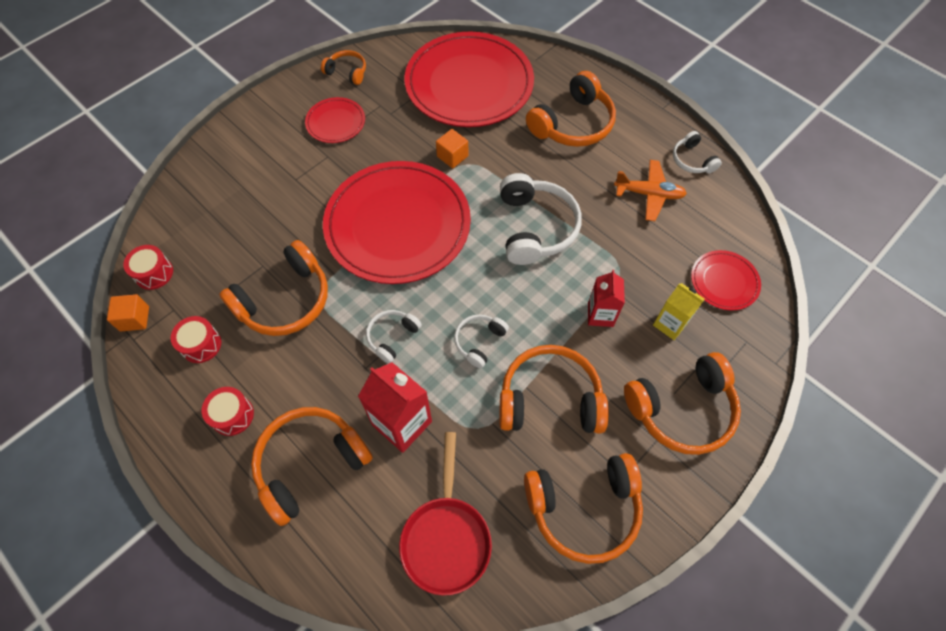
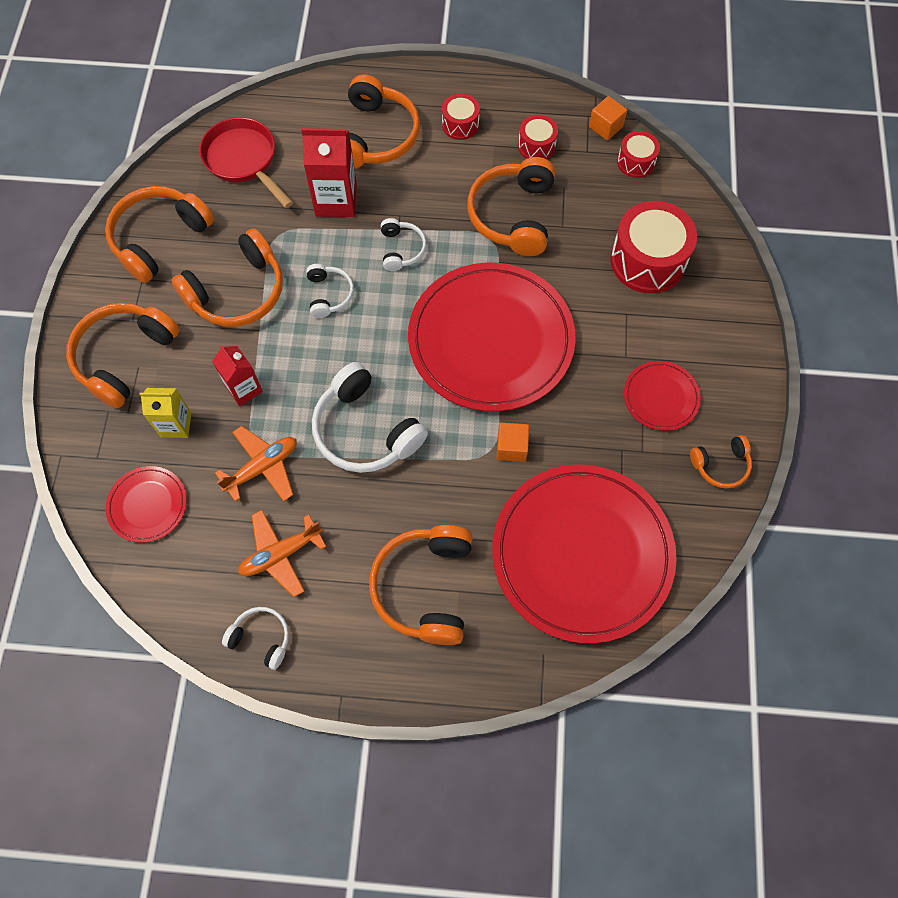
camera: 140 degrees right, 5 degrees up
none -> orange plane [215,426,297,502]
none -> red drum [610,201,697,293]

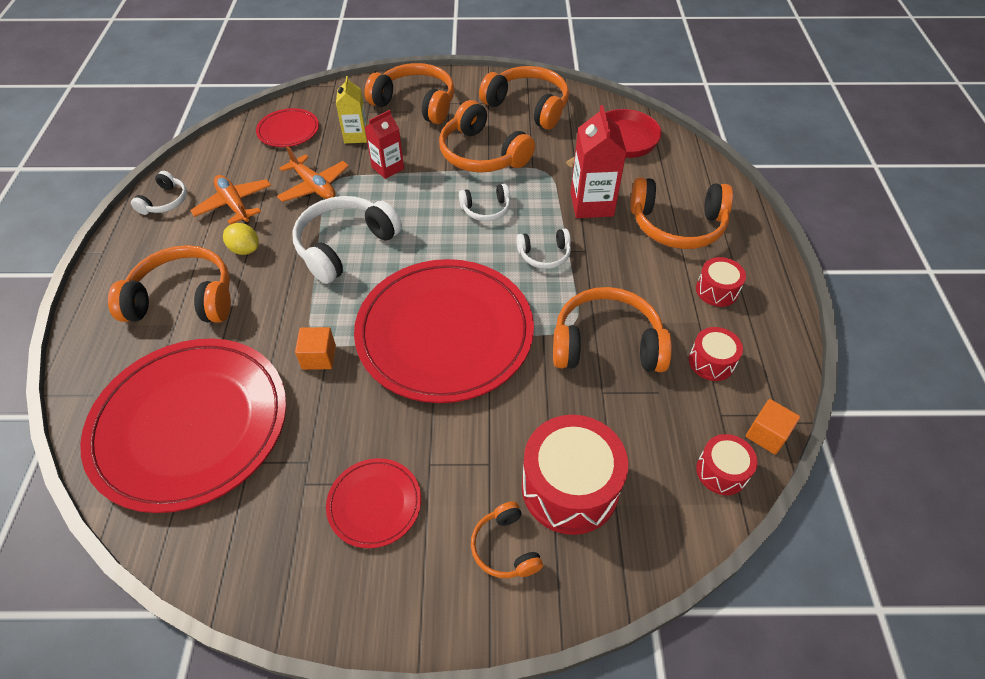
camera: 85 degrees right, 15 degrees down
orange headphones [690,435,752,488] -> orange headphones moved to [471,501,543,578]
none -> yellow lemon [223,223,259,255]

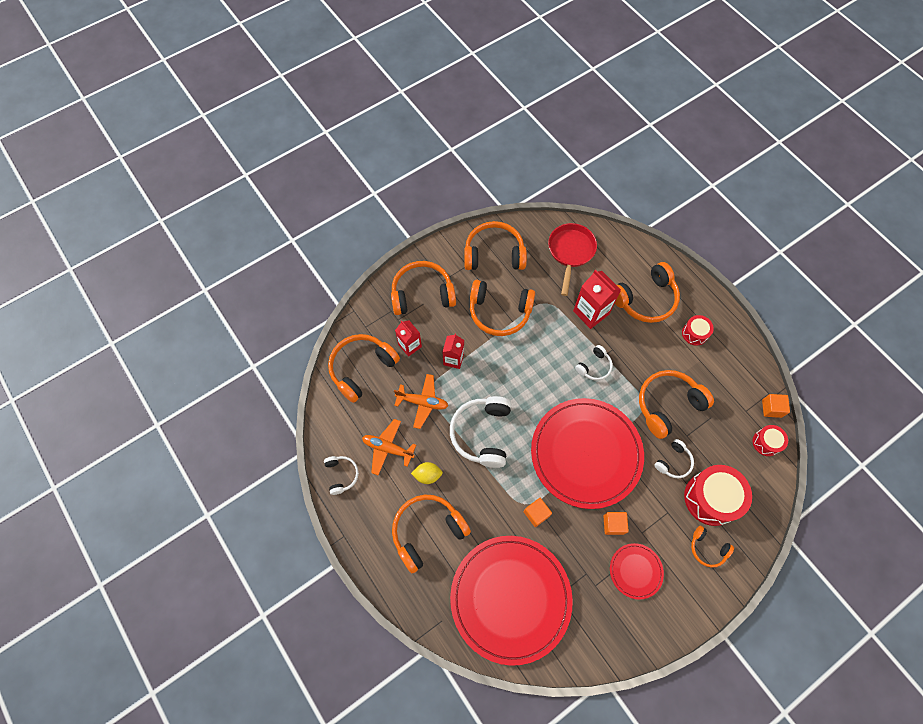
camera: 35 degrees left, 15 degrees up
red plate [256,108,319,147] -> orange headphones [328,334,400,403]
yellow carton [336,76,367,144] -> red carton [395,320,422,357]
white headphones [459,184,510,221] -> white headphones moved to [655,439,694,478]
red drum [689,327,743,381] -> none
none -> orange cube [604,512,629,535]

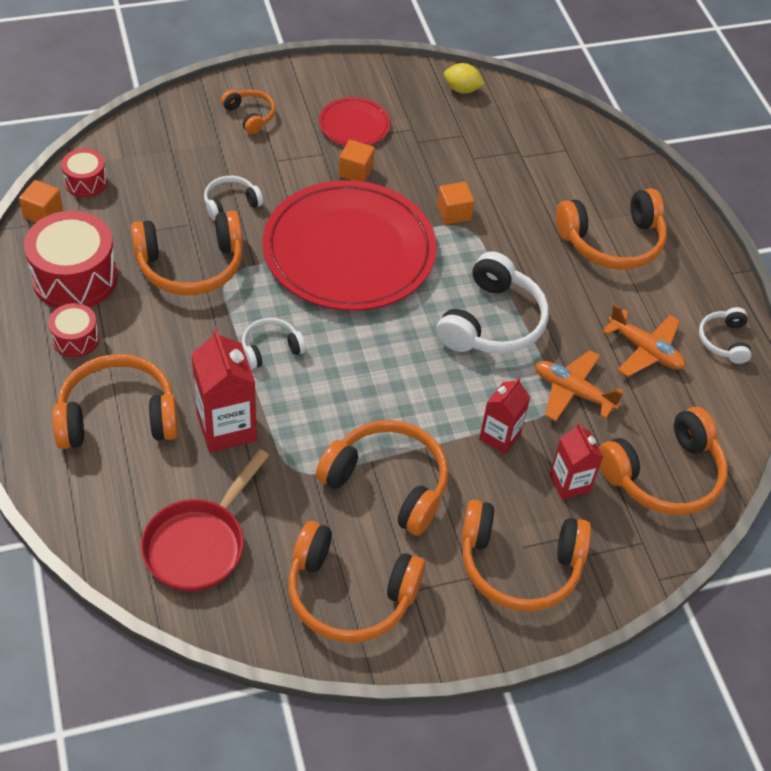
camera: 165 degrees left, 15 degrees down
yellow lemon [411,462,443,484] -> yellow lemon moved to [444,63,485,94]
red plate [450,536,573,666] -> none
red drum [684,465,752,526] -> red drum moved to [24,211,118,308]

